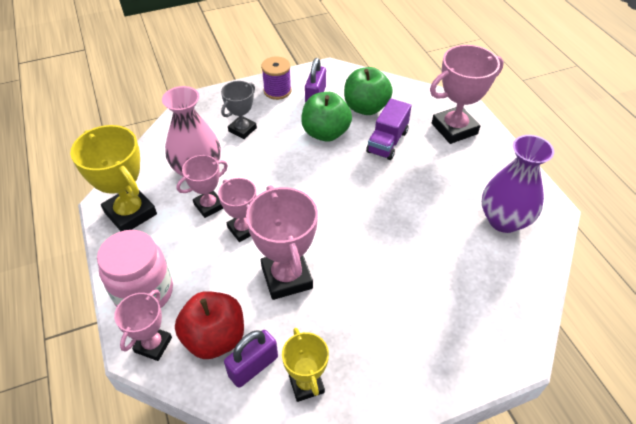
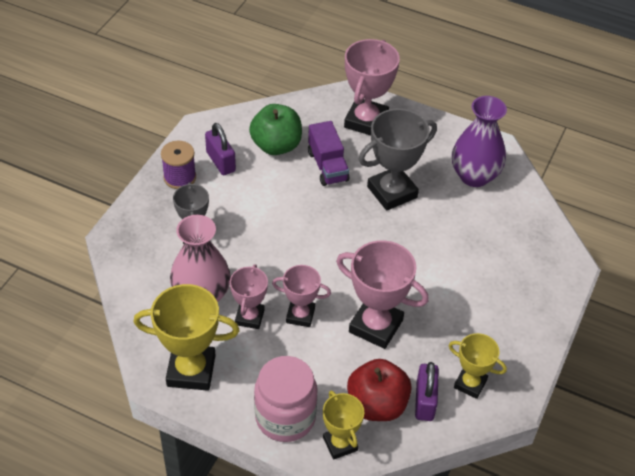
camera: 45 degrees left, 0 degrees up
pink trophy [114,289,172,361] -> yellow trophy [323,391,364,460]
green apple [301,92,352,142] -> none
none -> grey trophy [359,109,437,211]

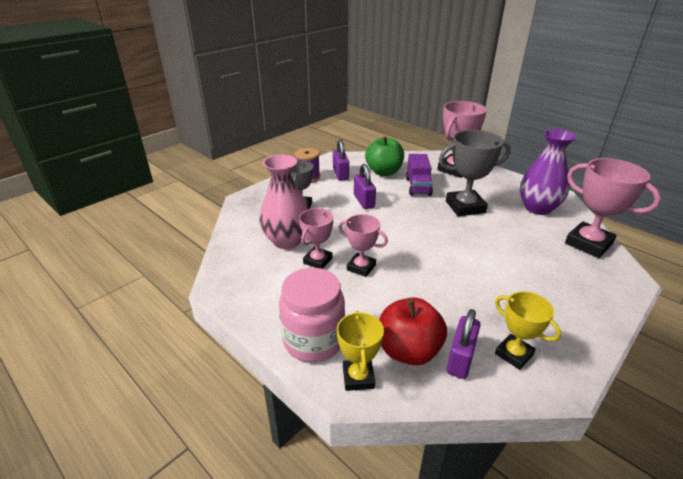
camera: 20 degrees right, 15 degrees down
yellow trophy [133,284,240,391] -> none
pink trophy [336,240,429,349] -> pink trophy moved to [565,158,661,258]
none -> purple padlock [354,164,376,209]

